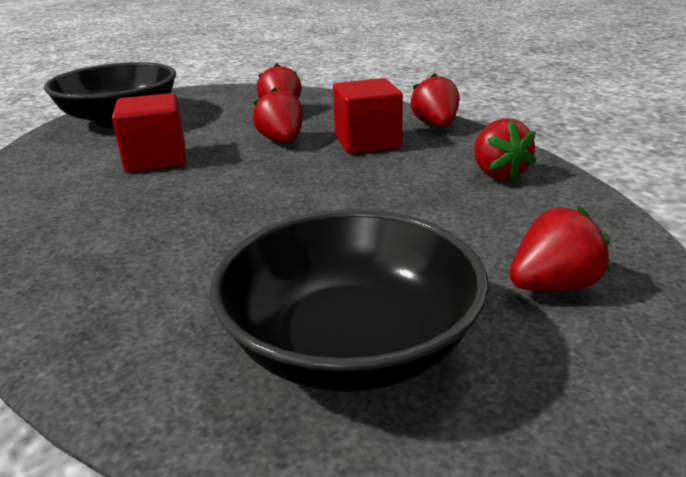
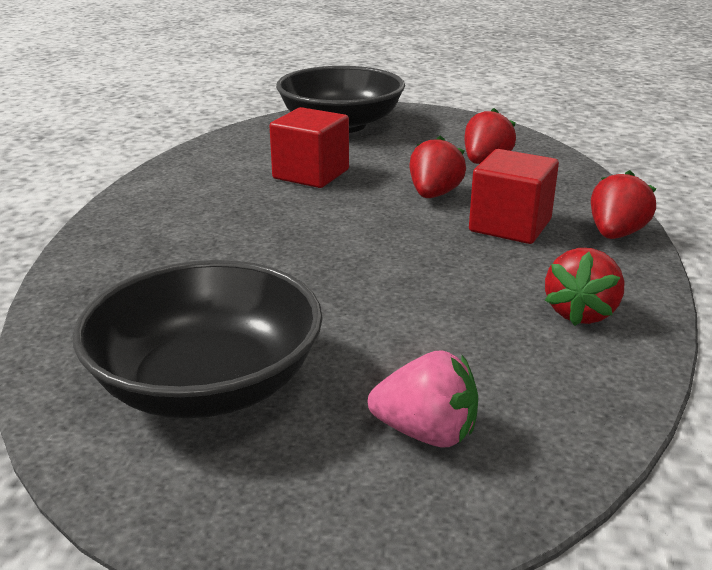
camera: 40 degrees right, 0 degrees up
red strawberry [509,206,610,291] -> pink strawberry [368,350,478,448]

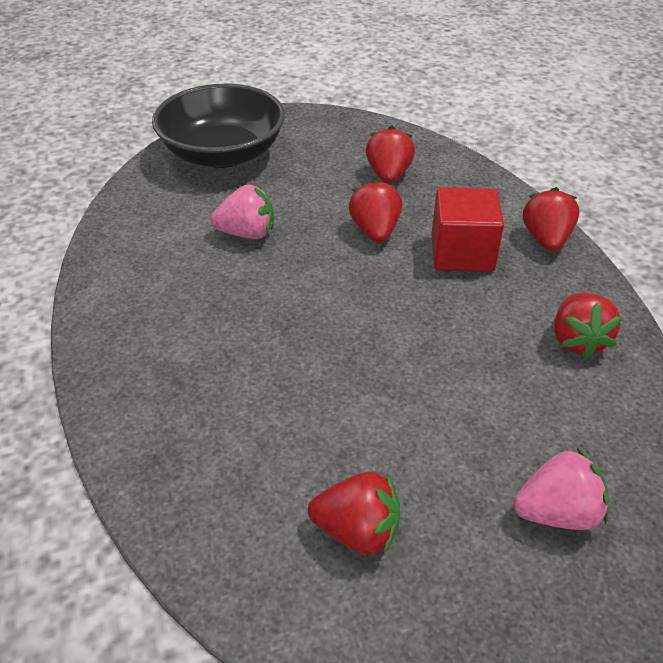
camera: 25 degrees left, 15 degrees up
black bowl [73,260,323,418] -> red strawberry [308,471,400,555]
red cube [269,107,349,188] -> pink strawberry [210,185,274,239]

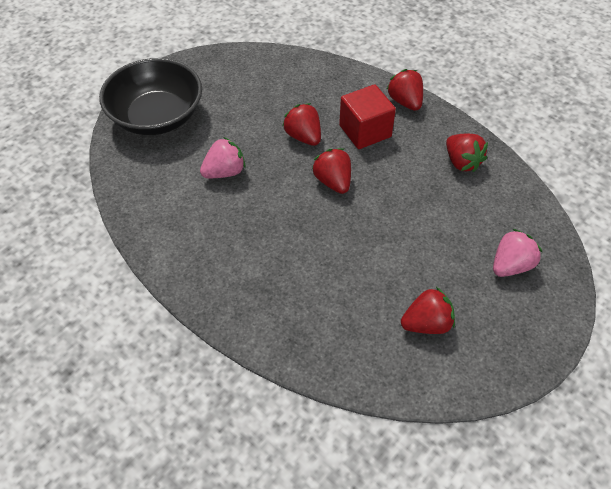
camera: 30 degrees left, 10 degrees up
red strawberry [366,126,415,184] -> red strawberry moved to [312,148,351,194]

